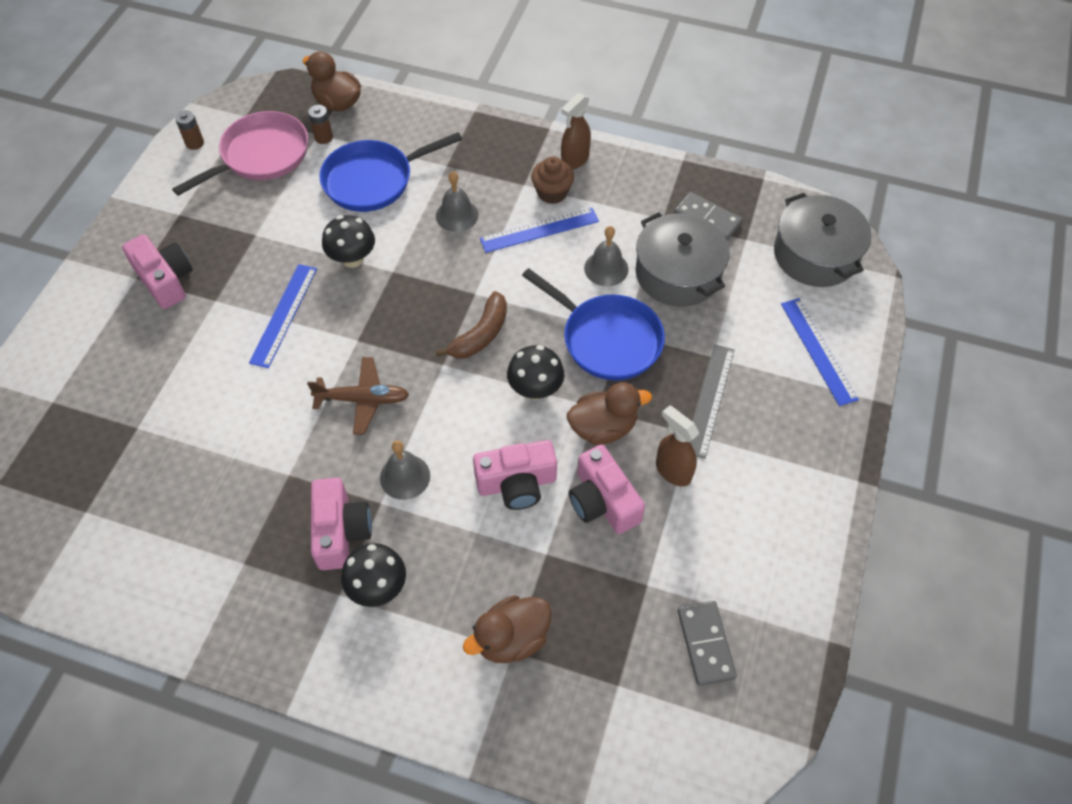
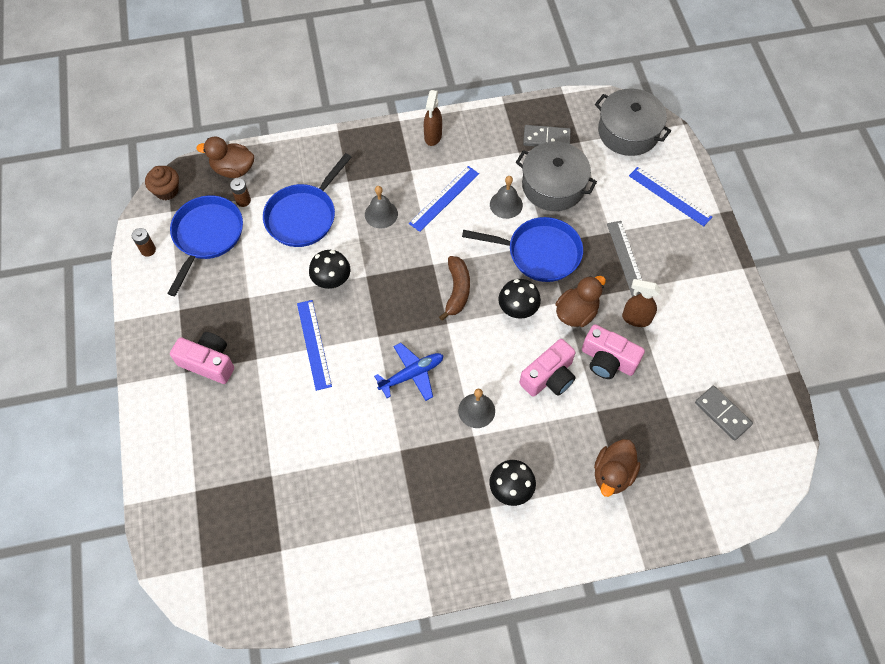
camera: 30 degrees left, 5 degrees up
pink pan [172,111,308,196] -> blue pan [167,195,243,296]
brown plane [307,357,409,434] -> blue plane [374,343,444,401]
pink camera [311,478,372,570] -> none
brown cupcake [531,156,574,204] -> brown cupcake moved to [145,166,179,200]

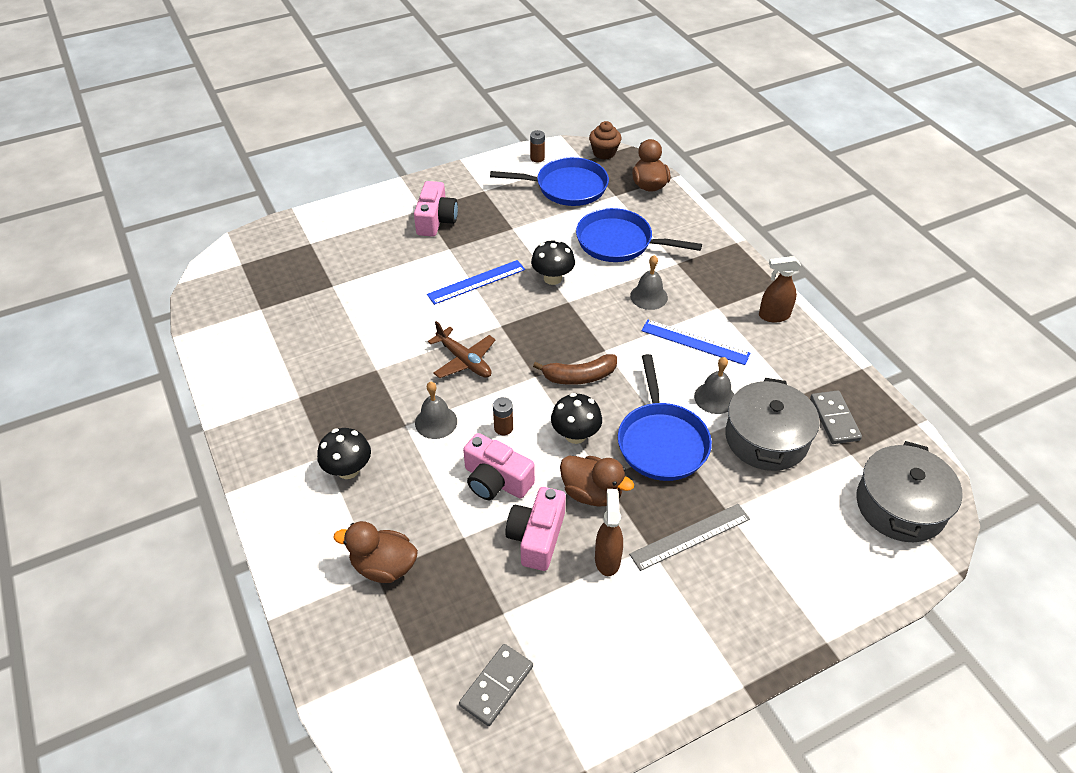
camera: 75 degrees right, 15 degrees down
brown battery [230,178,251,207] -> brown battery moved to [493,397,513,435]
blue plane [374,343,444,401] -> brown plane [428,321,496,378]
blue ruler [629,167,712,226] -> none

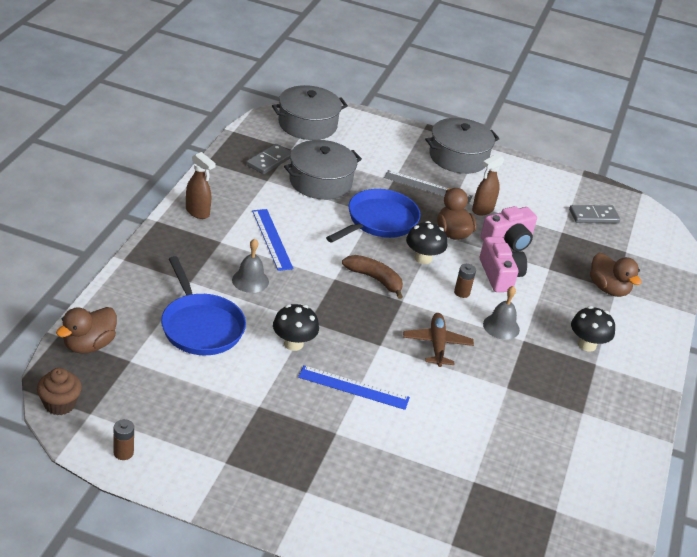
camera: 140 degrees left, 10 degrees down
pink camera [414,181,458,237] -> none
blue pan [490,157,609,206] -> none
grey bell [694,357,734,414] -> none
none -> grey pot [425,118,499,174]

